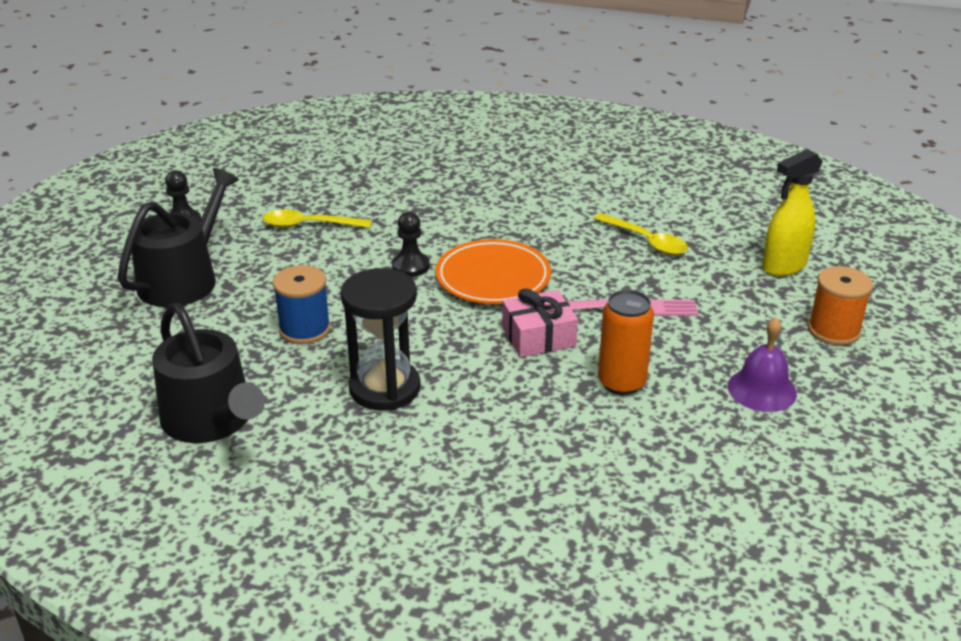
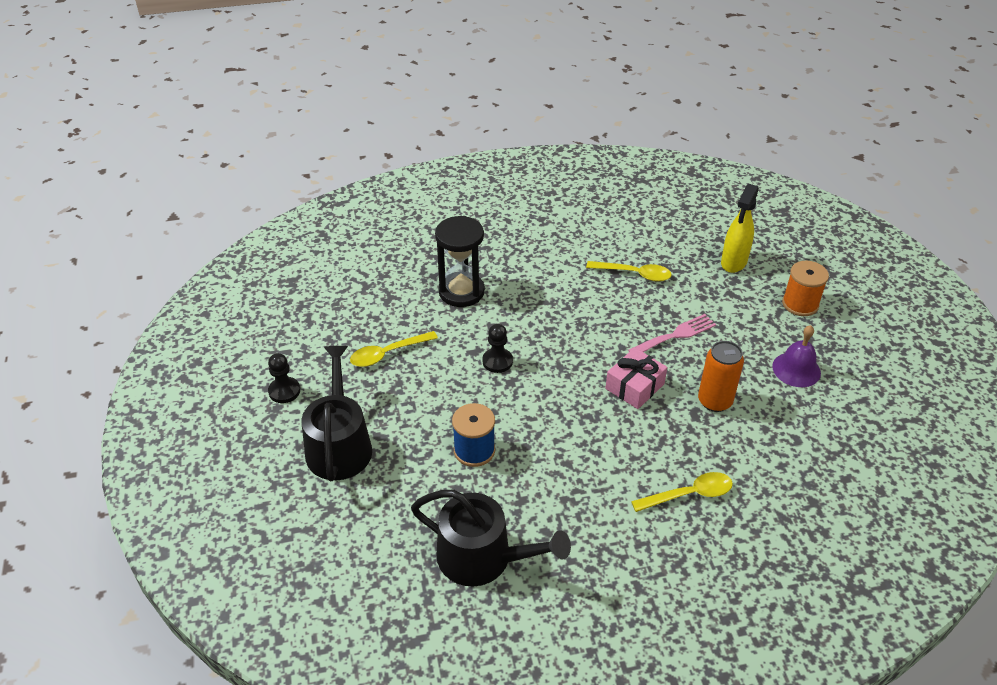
camera: 30 degrees left, 10 degrees up
black hourglass [340,268,421,411] -> black hourglass moved to [435,216,485,307]
orange plate [435,239,551,304] -> none
none -> yellow spoon [631,472,733,512]

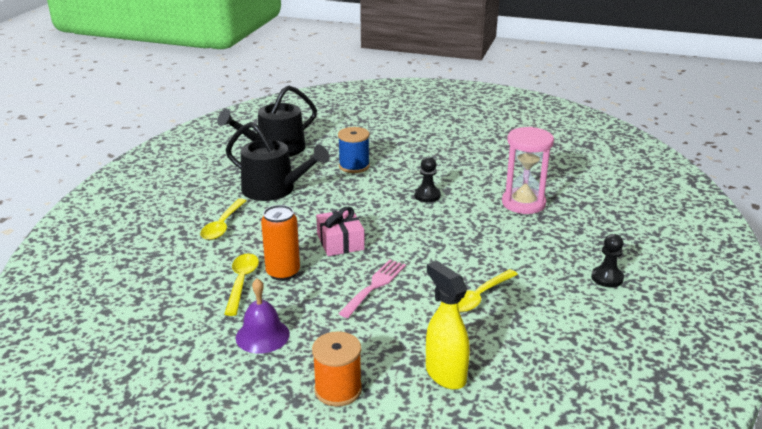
camera: 120 degrees right, 15 degrees down
black pawn [268,353,300,403] -> black pawn moved to [591,234,624,288]
black watering can [301,346,372,481] -> black watering can moved to [226,122,330,201]
yellow spoon [350,331,438,367] -> yellow spoon moved to [224,253,259,316]
black hourglass [435,216,485,307] -> pink hourglass [502,127,554,214]
pink fork [628,314,716,352] -> pink fork turned 150 degrees counterclockwise [338,259,406,318]

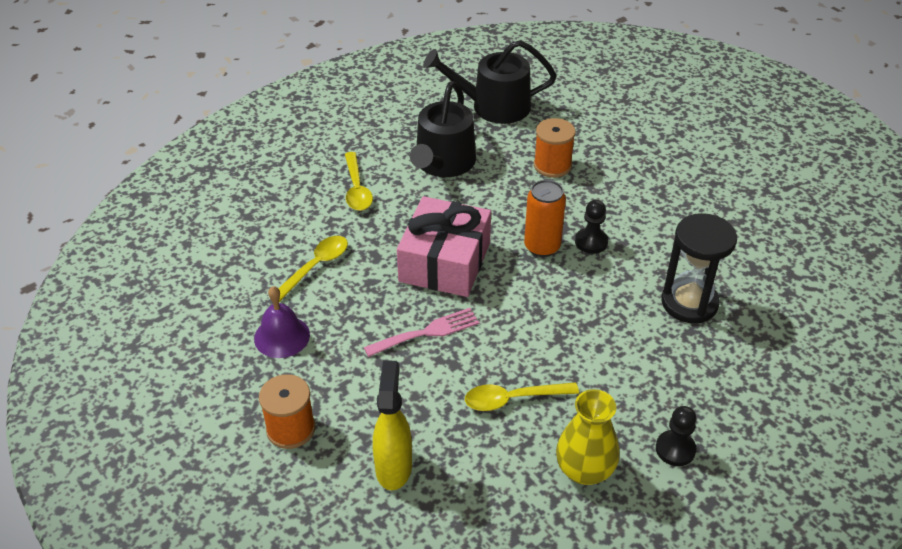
camera: 35 degrees right, 15 degrees up
yellow spoon [200,198,246,240] -> yellow spoon turned 60 degrees counterclockwise [345,152,373,211]
black watering can [226,122,330,201] -> black watering can turned 45 degrees clockwise [410,81,476,177]
orange can [261,205,300,281] -> orange can moved to [524,180,566,257]
pink gift [316,207,365,256] -> pink gift [397,196,491,297], size x1.65
blue spool [338,127,370,173] -> orange spool [534,118,576,178]
pink hourglass [502,127,554,214] -> black hourglass [662,213,737,323]
none -> yellow vase [556,389,620,485]

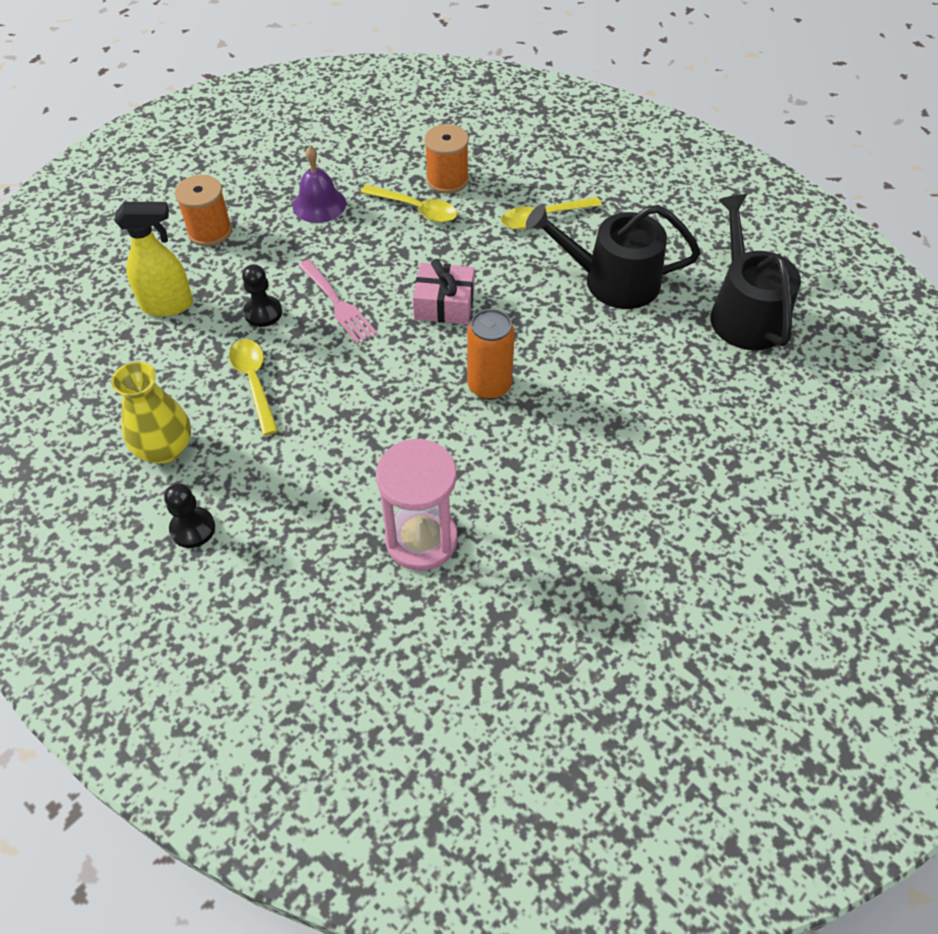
camera: 80 degrees right, 10 degrees up
pink gift [397,196,491,297] -> pink gift [413,259,475,324], size x0.61
orange spool [534,118,576,178] -> orange spool moved to [424,124,469,194]
black pawn [575,200,608,254] -> black pawn moved to [242,264,282,327]
black hourglass [662,213,737,323] -> pink hourglass [376,438,458,571]

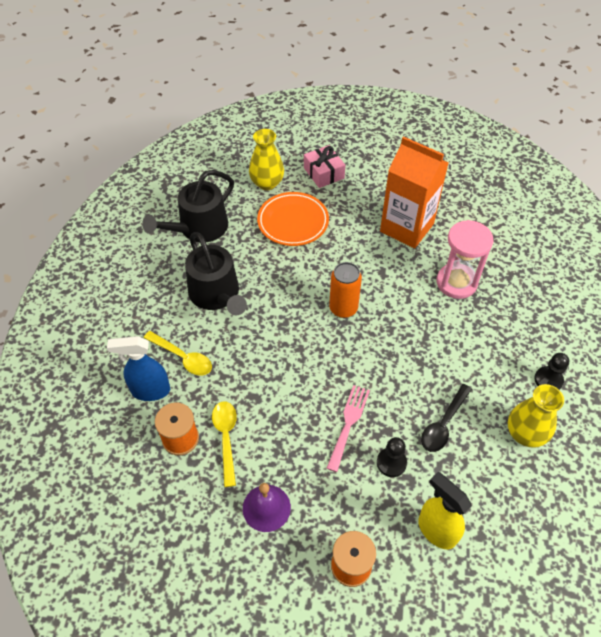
camera: 125 degrees left, 0 degrees up
yellow spoon [229,339,278,436] -> black spoon [421,384,472,452]
pink gift [413,259,475,324] -> pink gift moved to [304,145,345,188]
none -> blue spray bottle [107,336,170,401]
none -> yellow vase [249,129,284,190]
none -> orange plate [257,192,329,246]
none -> orange carton [380,136,448,249]

